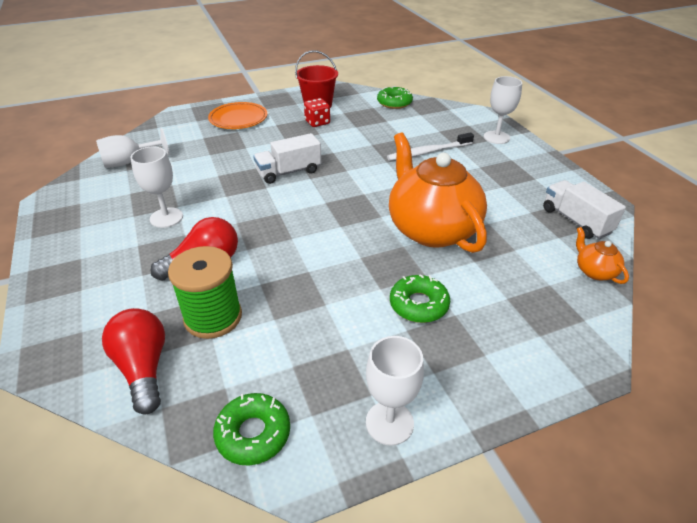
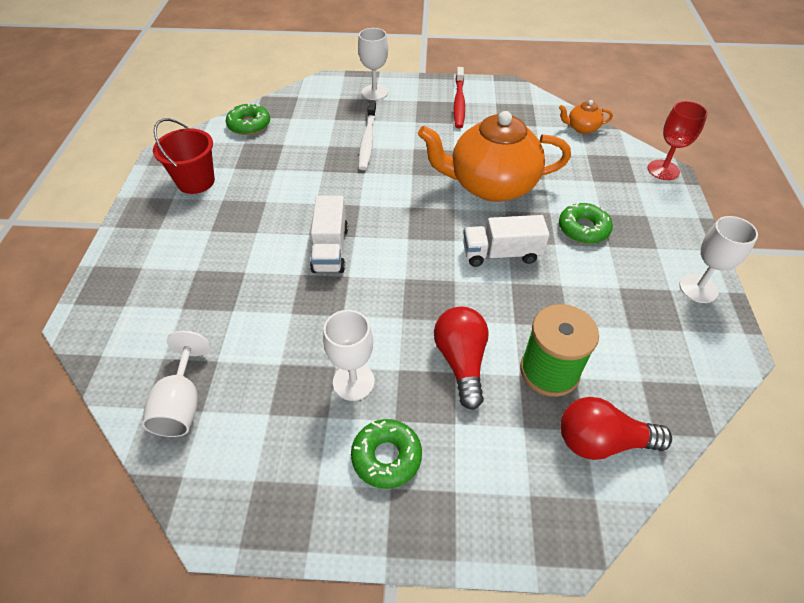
camera: 65 degrees left, 10 degrees up
orange plate [208,102,268,129] -> none
green donut [213,393,290,466] -> green donut moved to [351,419,422,489]
red dice [304,98,330,127] -> none
white truck [543,180,626,239] -> white truck moved to [463,215,549,267]
none -> red toothbrush [454,67,465,128]
none -> red goblet [648,101,708,180]

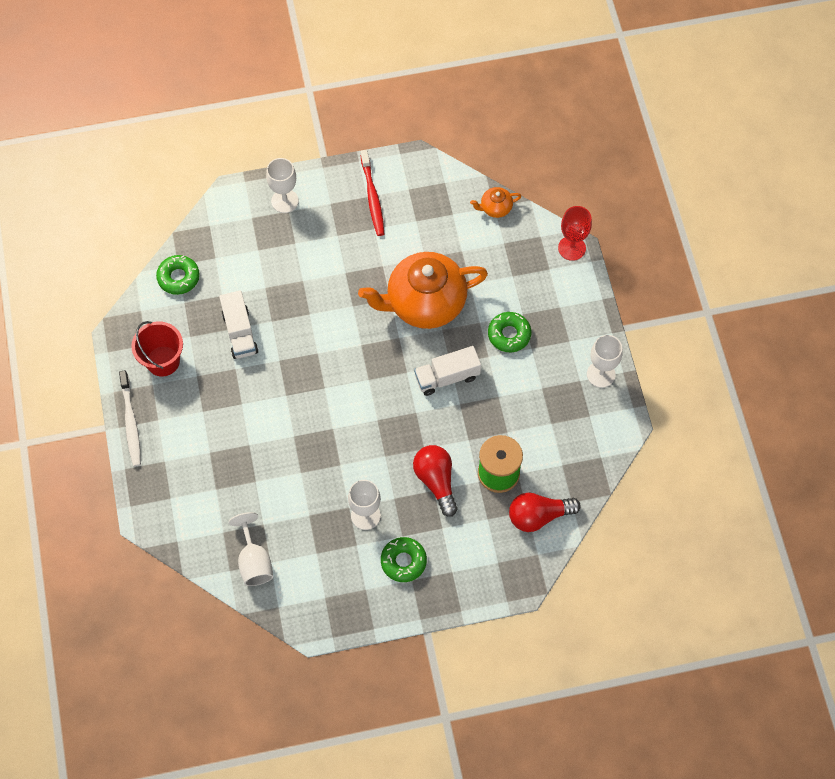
camera: 15 degrees left, 15 degrees up
white truck [310,196,348,273] -> white truck moved to [219,290,258,359]
white toothbrush [359,100,376,170] -> white toothbrush moved to [119,370,141,466]

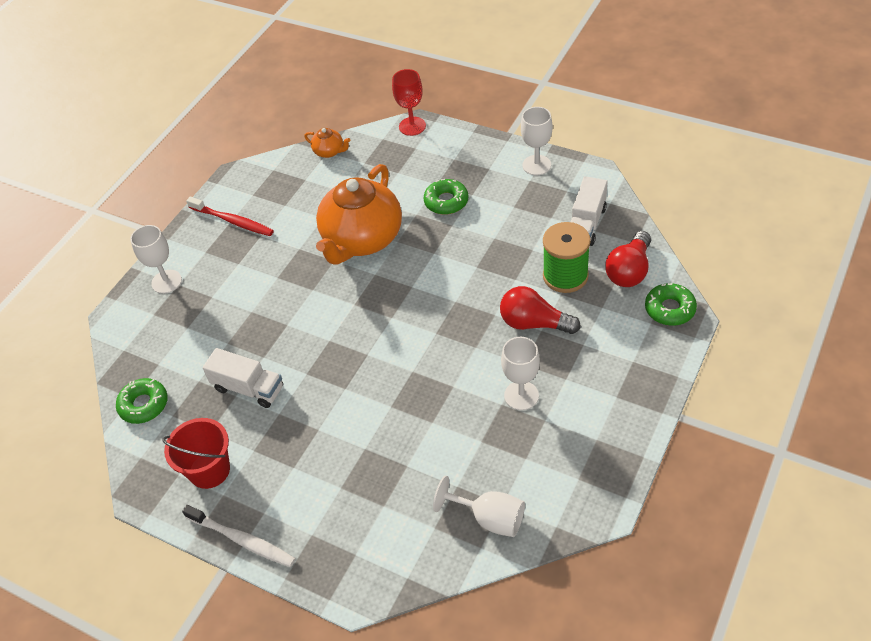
camera: 45 degrees left, 15 degrees down
green donut [381,537,427,582] -> green donut moved to [645,283,697,326]
white truck [414,346,481,396] -> white truck moved to [571,176,607,246]
orange teapot [470,187,521,218] -> orange teapot turned 90 degrees counterclockwise [304,128,351,158]

